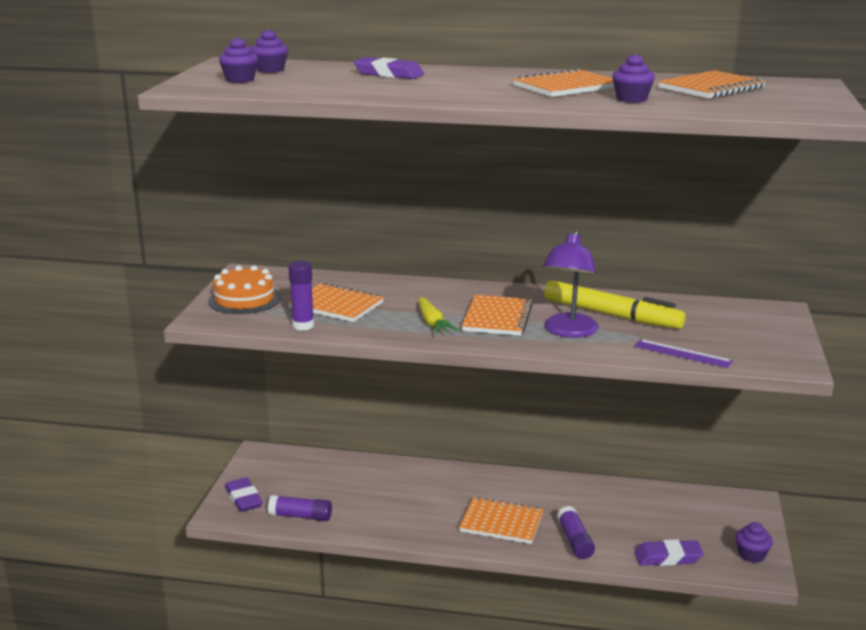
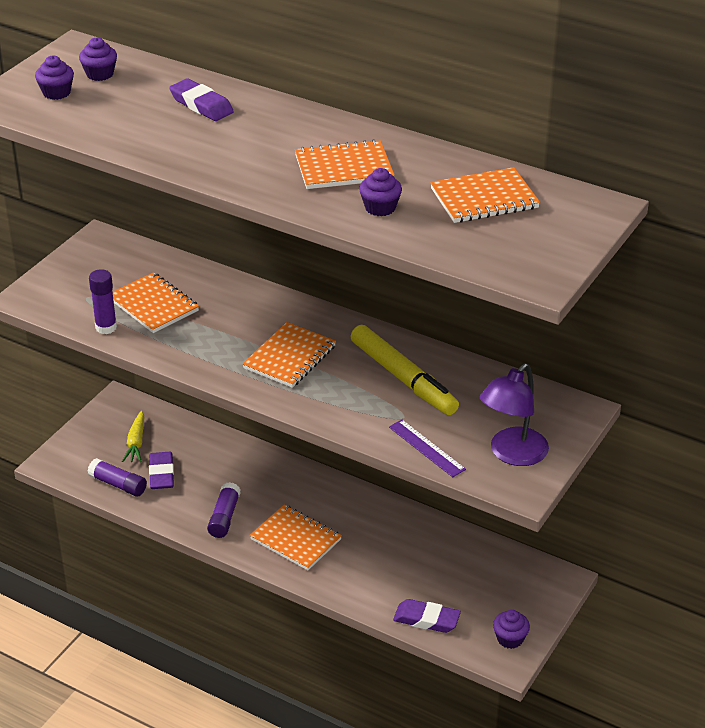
camera: 20 degrees right, 15 degrees up
orange cake [208,265,281,314] -> none
purple eraser [225,477,263,512] -> purple eraser moved to [149,452,174,489]
yellow carrot [419,297,458,334] -> yellow carrot moved to [122,411,145,462]
purple lamp [543,230,599,338] -> purple lamp moved to [480,363,549,466]
purple glue stick [557,506,595,559] -> purple glue stick moved to [207,482,241,538]

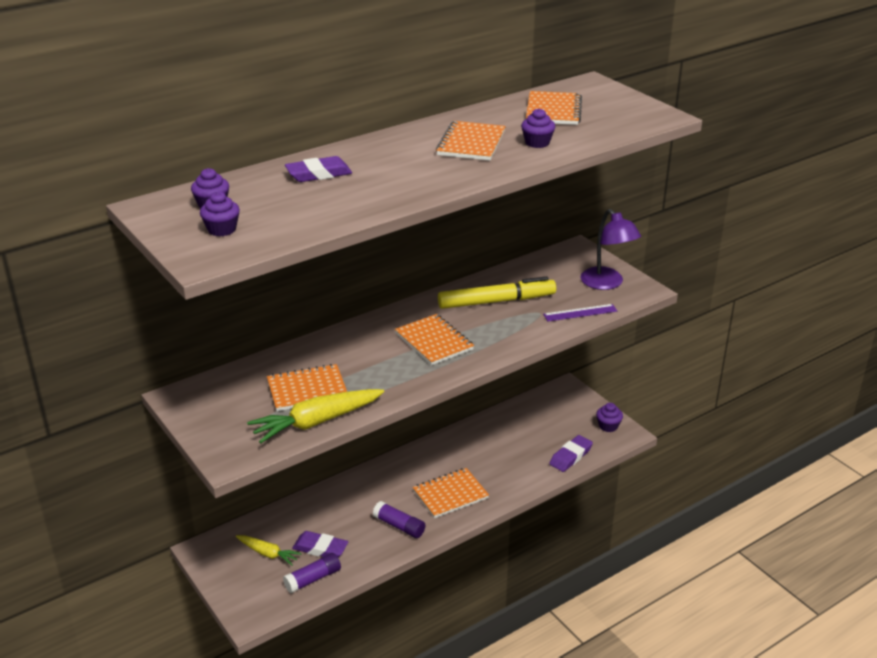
camera: 65 degrees left, 5 degrees down
purple glue stick [89,269,117,334] -> yellow carrot [247,389,384,443]

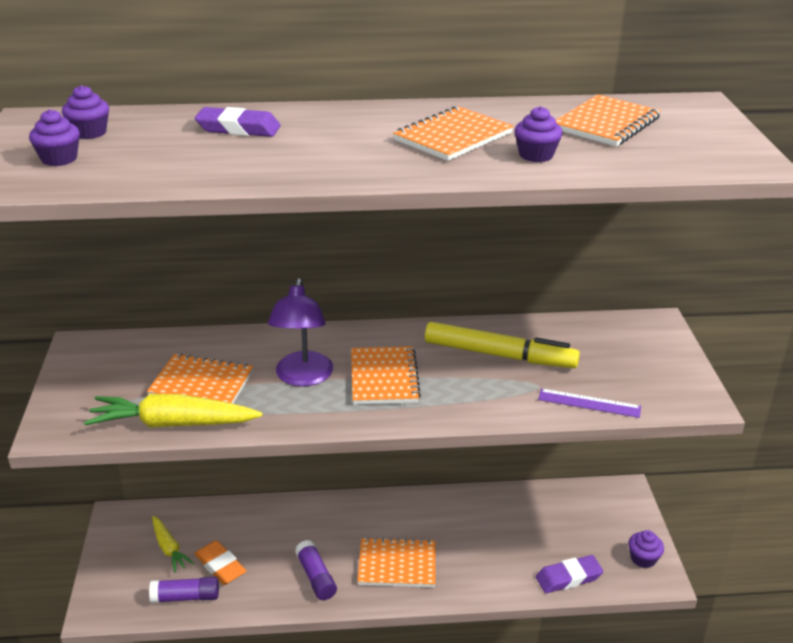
camera: 30 degrees right, 0 degrees up
purple eraser [292,531,348,557] -> orange eraser [195,540,246,585]
purple lamp [581,209,641,290] -> purple lamp moved to [268,278,333,387]

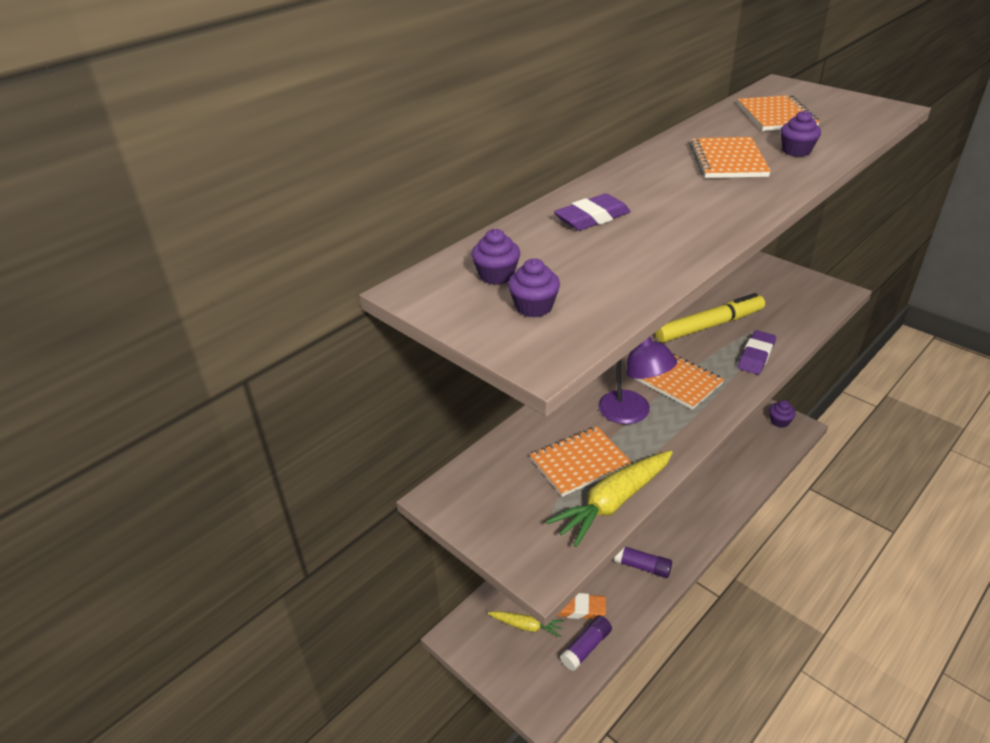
camera: 40 degrees left, 5 degrees up
orange notebook [358,537,436,587] -> none
purple eraser [536,555,603,593] -> purple eraser moved to [738,330,776,375]
purple ruler [538,388,641,418] -> none

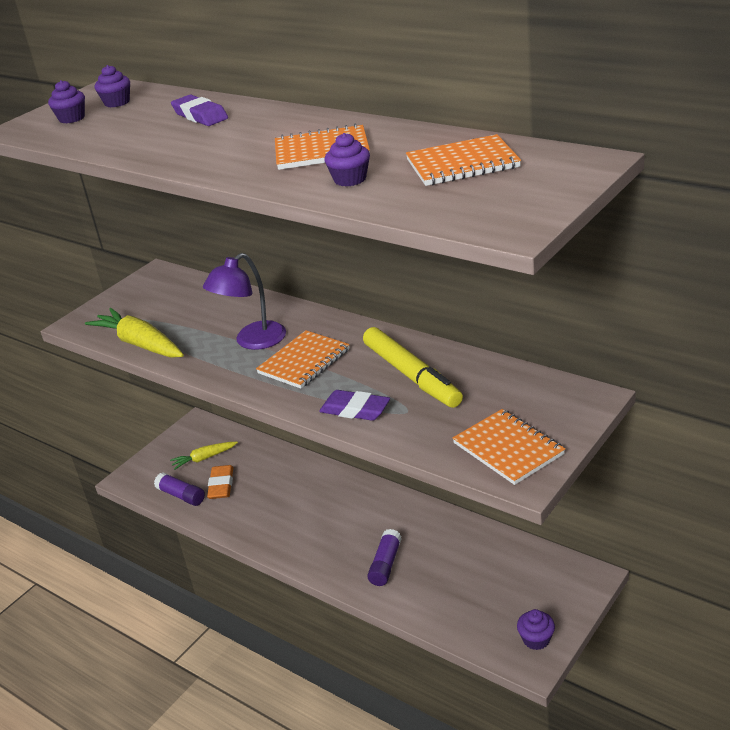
camera: 85 degrees right, 5 degrees down
yellow carrot [488,611,564,638] -> yellow carrot turned 60 degrees clockwise [170,442,238,470]
orange notebook [530,426,631,497] -> orange notebook moved to [453,409,565,485]
purple glue stick [614,546,672,578] -> purple glue stick moved to [367,529,402,586]

